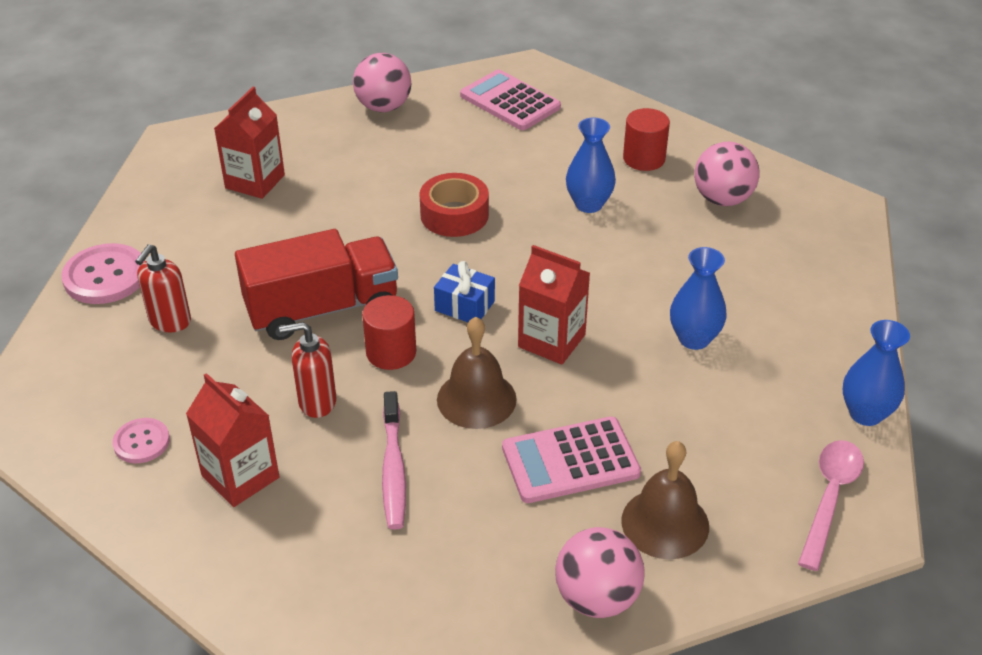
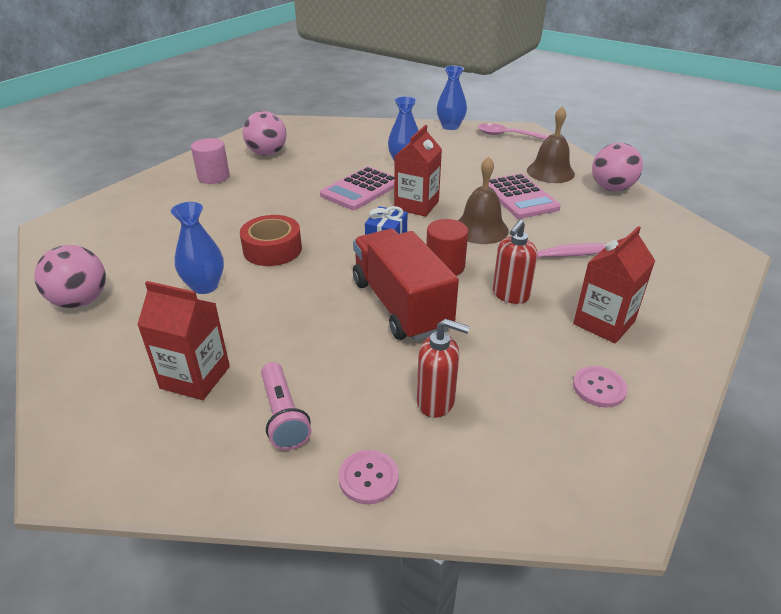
camera: 95 degrees left, 5 degrees down
pink button [61,243,145,304] -> pink button [339,450,399,504], size x0.59
red soap dispenser [279,322,336,418] -> red soap dispenser turned 45 degrees clockwise [493,220,537,304]
pink calculator [460,70,561,130] -> pink calculator moved to [320,167,394,210]
blue vase [566,117,616,213] -> blue vase moved to [171,202,224,294]
red cylinder [623,108,670,171] -> pink cylinder [191,138,230,184]
none -> pink flashlight [261,362,311,450]

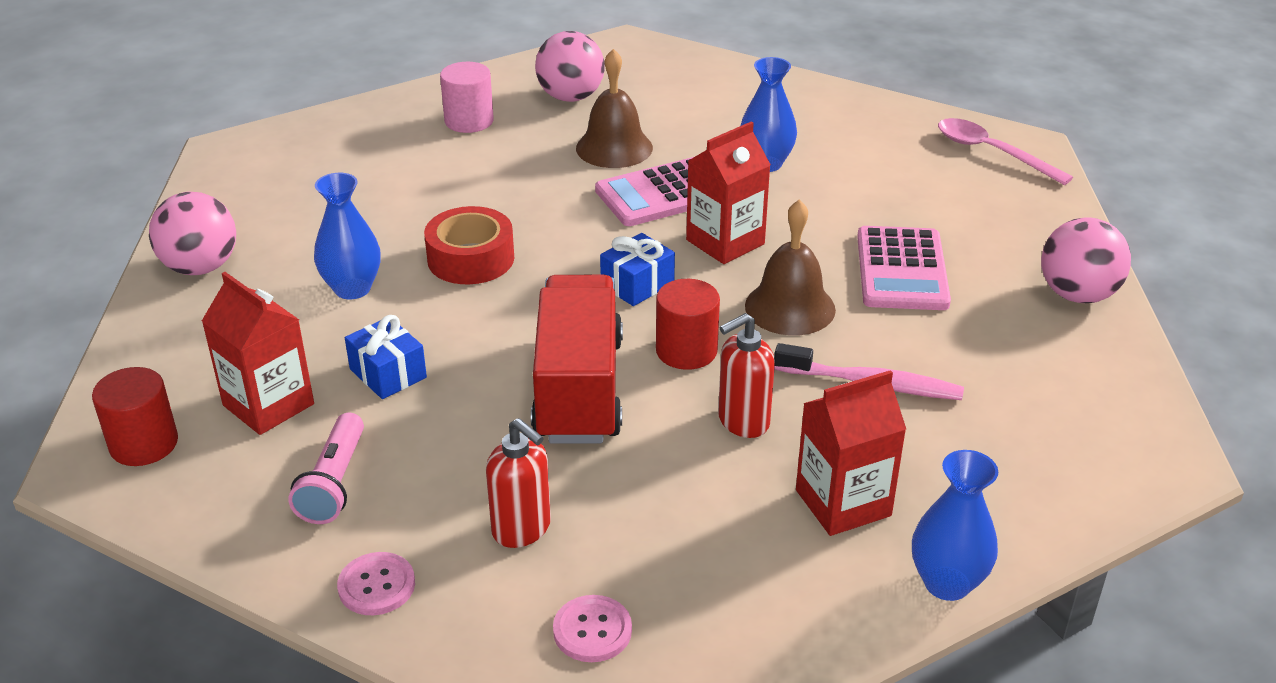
camera: 25 degrees right, 0 degrees up
blue vase [437,66,467,130] -> blue vase moved to [912,450,998,601]
brown bell [527,106,575,183] -> brown bell moved to [576,49,653,168]
pink button [573,366,628,408] -> pink button moved to [553,595,632,662]
none -> red cylinder [92,367,178,466]
none -> blue gift [345,315,427,399]

